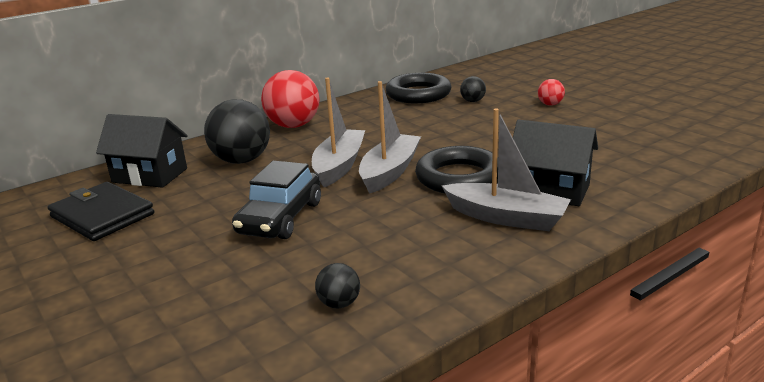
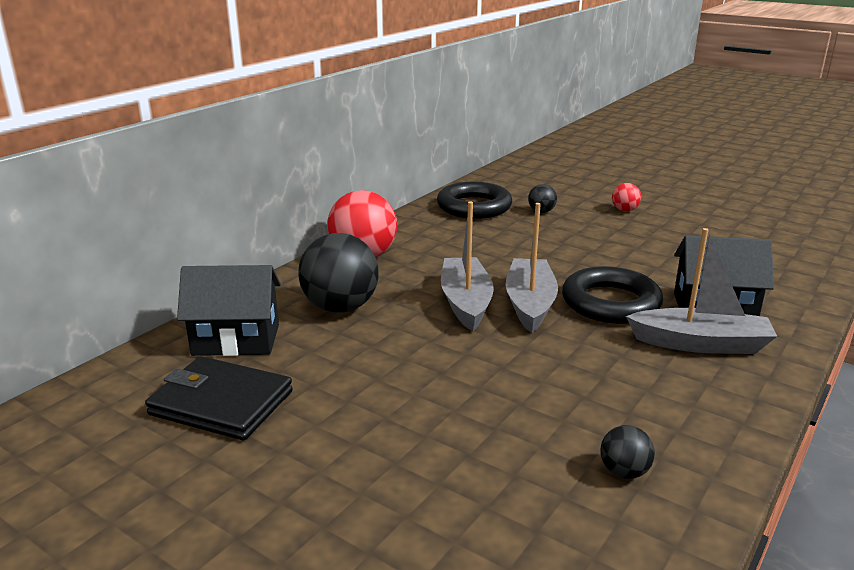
camera: 20 degrees left, 0 degrees up
black car [232,161,321,239] -> none

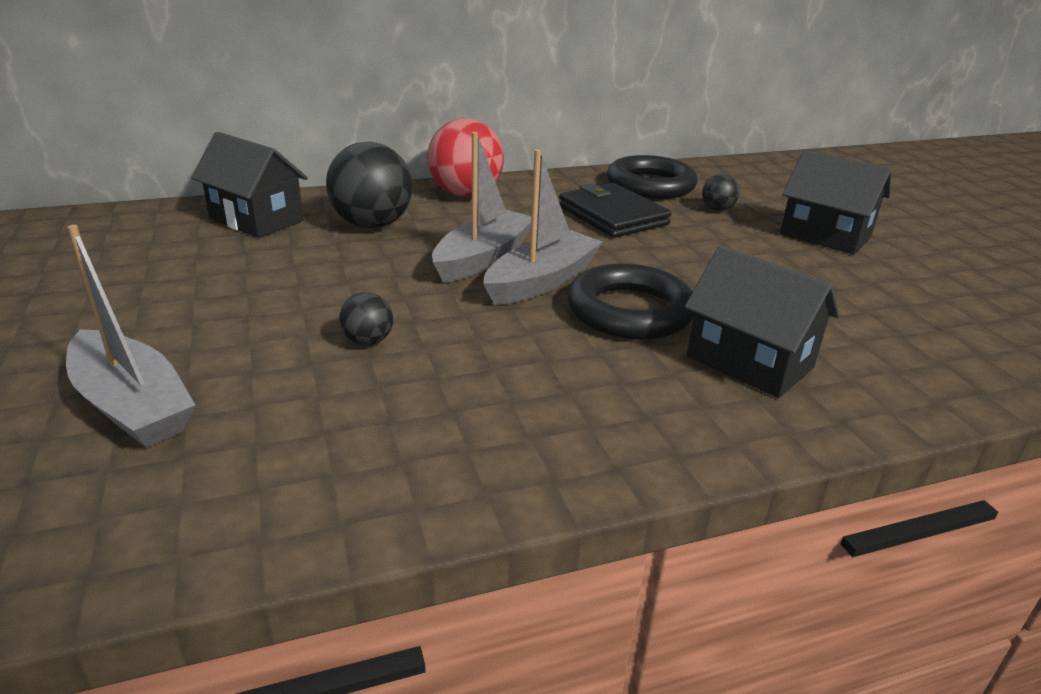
camera: 35 degrees right, 5 degrees up
black wallet [145,356,293,440] -> black wallet moved to [559,183,672,238]
black ball [600,425,655,479] -> black ball moved to [339,292,393,345]
red ball [612,183,641,211] -> black house [780,150,892,254]
grey boat [626,228,778,354] -> grey boat moved to [66,225,196,448]

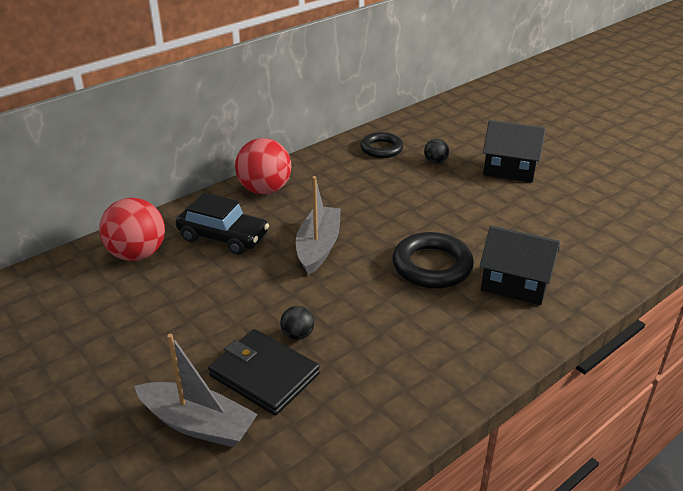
camera: 20 degrees left, 5 degrees up
black house [191,132,308,238] -> red ball [99,198,165,261]
black ball [326,142,413,228] -> black car [176,193,269,255]
grey boat [483,149,603,305] -> none
black wallet [559,183,672,238] -> black wallet moved to [208,329,320,416]
black ring [607,155,698,199] -> black ring [360,132,403,158], size x0.67

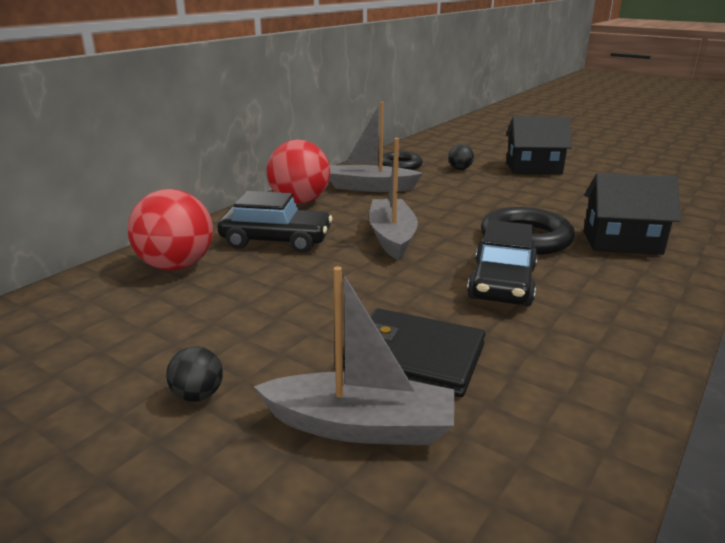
camera: 15 degrees left, 10 degrees down
black ball [280,306,314,340] -> black ball moved to [166,346,223,402]
none -> grey boat [329,102,423,192]
none -> black car [467,220,538,306]

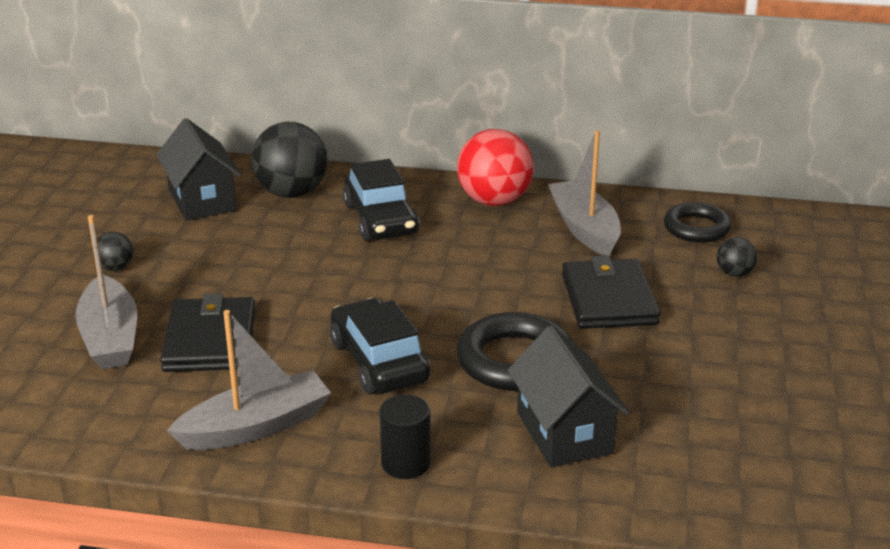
camera: 65 degrees right, 5 degrees up
red ball [128,189,213,270] -> black ball [251,122,328,198]
grey boat [369,138,418,260] -> grey boat moved to [167,310,331,450]
black car [467,220,538,306] -> black car turned 75 degrees clockwise [330,298,430,394]
black house [506,116,572,174] -> black house moved to [156,118,241,221]
none -> black cylinder [380,395,431,479]
none -> black wallet [562,256,660,329]

